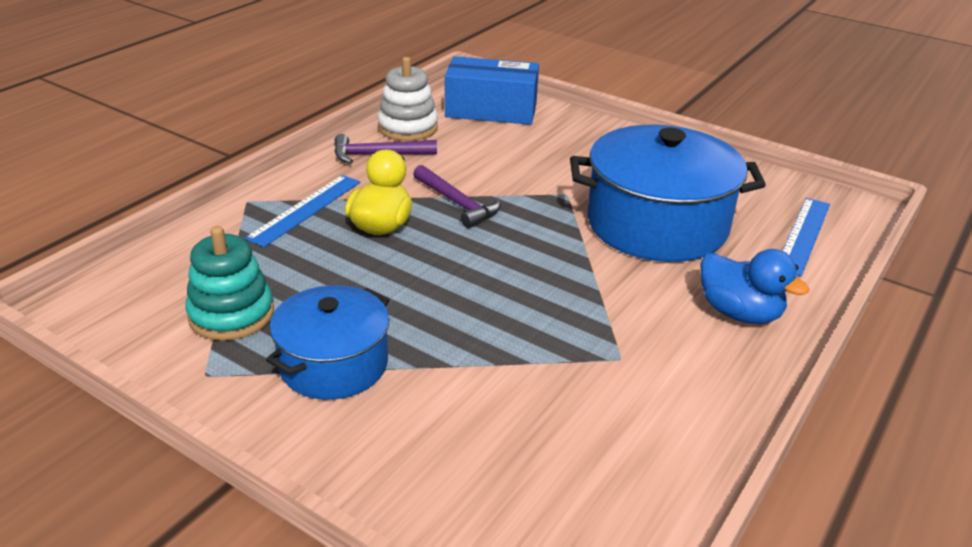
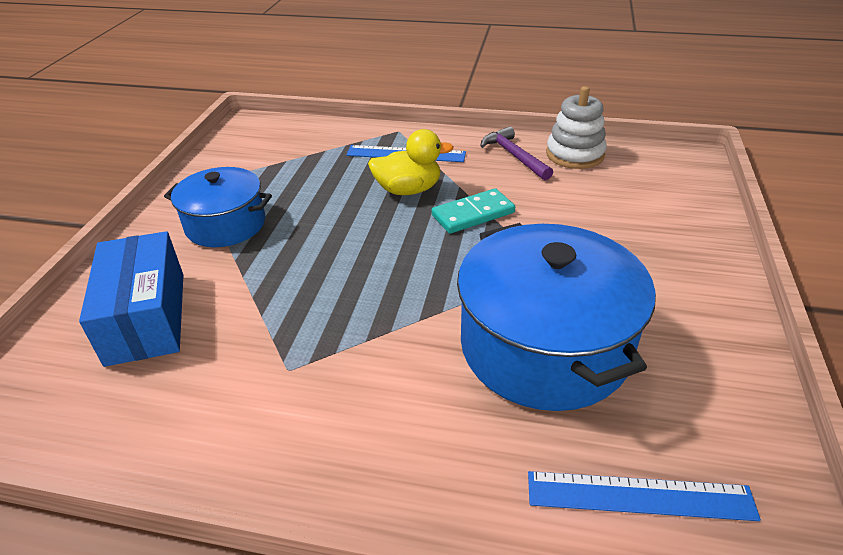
camera: 70 degrees right, 5 degrees up
turquoise stacking toy [185,226,274,341] -> none
purple hammer [413,165,501,228] -> turquoise domino [432,188,515,234]
blue box [445,56,539,125] -> blue box moved to [79,231,183,367]
blue duck [700,249,809,324] -> none

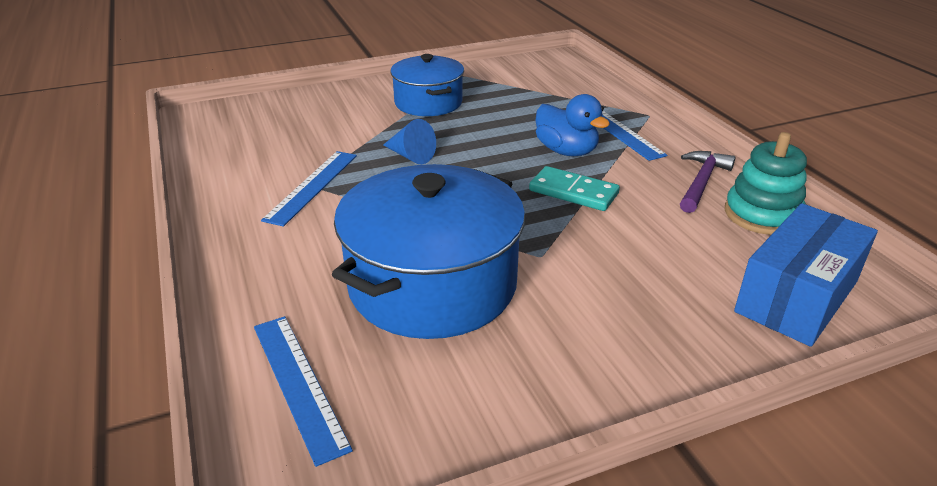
camera: 55 degrees right, 5 degrees down
blue box [79,231,183,367] -> blue box moved to [734,203,878,347]
yellow duck [368,129,454,195] -> blue duck [536,94,610,156]
white stacking toy [546,86,607,169] -> turquoise stacking toy [725,132,807,235]
none -> blue ruler [261,151,357,227]
none -> blue cone [383,119,436,164]

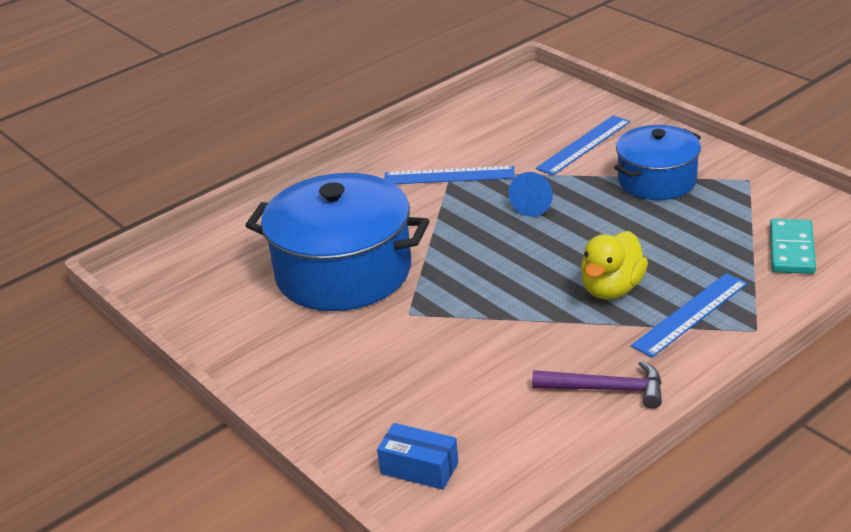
camera: 75 degrees right, 0 degrees up
blue ruler [254,316,353,467] -> blue ruler moved to [536,115,630,176]
turquoise domino [529,166,620,211] -> turquoise domino moved to [770,219,816,274]
blue duck [536,94,610,156] -> yellow duck [581,231,648,299]
turquoise stacking toy [725,132,807,235] -> none
blue box [734,203,878,347] -> blue box [377,423,458,490], size x0.54

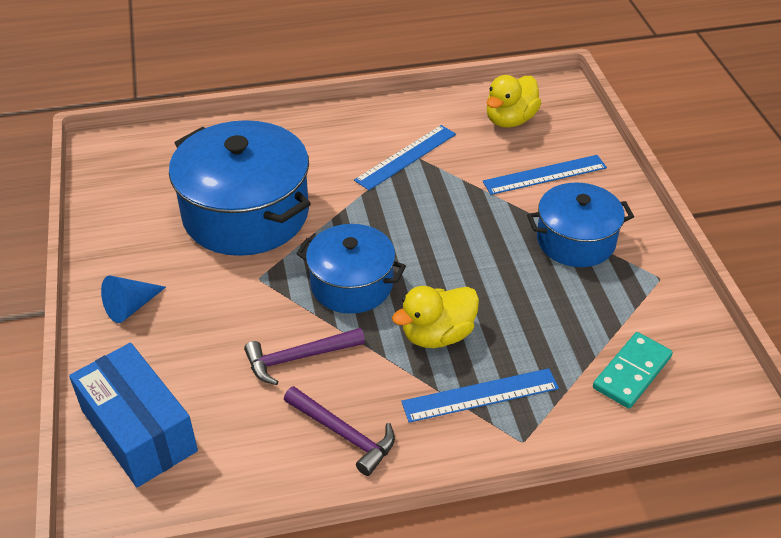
camera: 25 degrees right, 10 degrees up
blue box [377,423,458,490] -> blue box [69,343,198,487], size x1.84
blue ruler [384,166,515,184] -> blue ruler turned 75 degrees counterclockwise [354,125,456,190]
blue cone [509,172,553,217] -> blue cone moved to [101,276,166,323]
none -> purple hammer [244,328,365,385]
none -> blue pot [296,224,406,314]
none -> yellow duck [487,75,541,128]

